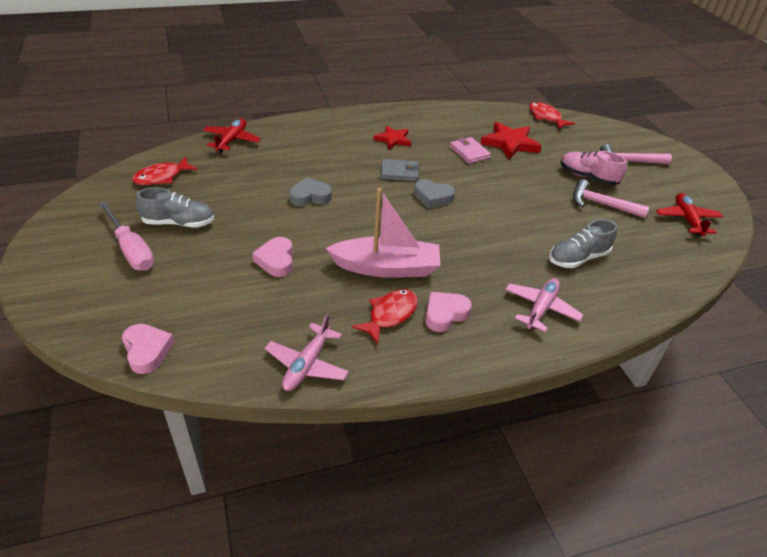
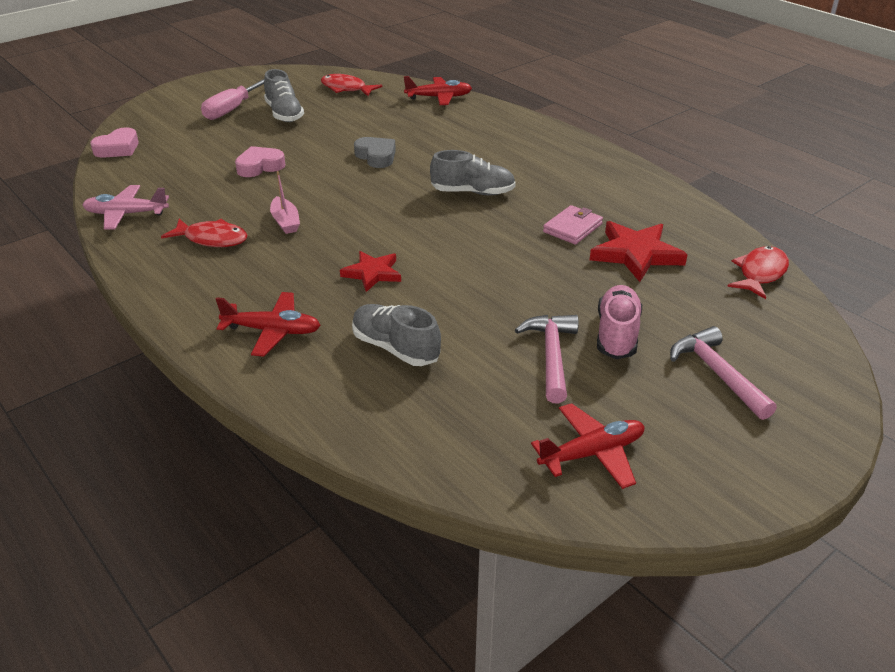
camera: 70 degrees right, 5 degrees down
pink boat [326,188,441,278] -> pink boat [270,171,300,234], size x0.48
red star [373,125,411,150] -> red star moved to [340,251,401,292]
grey wallet [381,159,419,181] -> grey shoe [430,150,516,195]
grey heart [414,179,455,209] -> none
pink heart [425,292,472,332] -> none
pink plane [505,278,583,332] -> red plane [216,292,321,357]

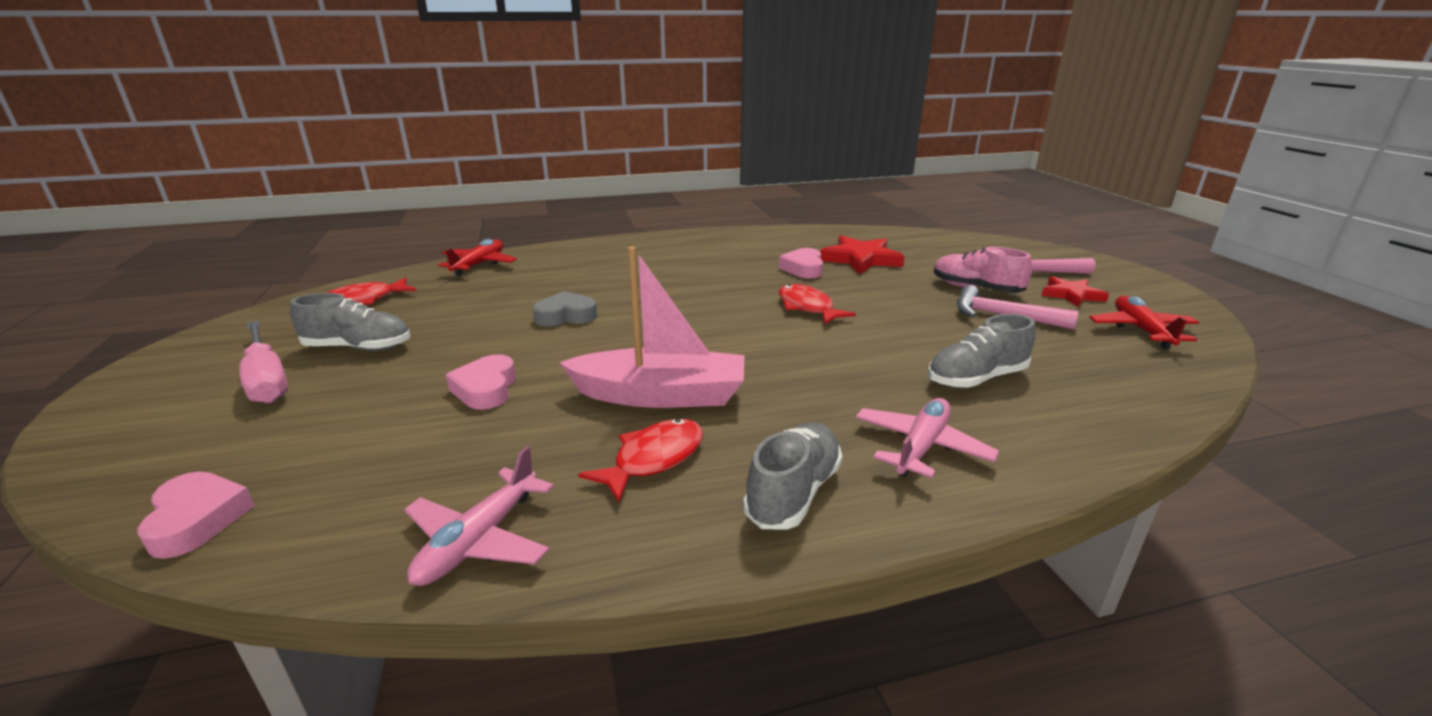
camera: 65 degrees left, 10 degrees down
red plane [216,292,321,357] -> pink plane [856,398,999,478]
pink boat [270,171,300,234] -> pink boat [559,247,745,408], size x2.07
red star [340,251,401,292] -> red star moved to [1042,276,1109,307]
grey shoe [430,150,516,195] -> grey shoe moved to [743,422,842,530]
pink wallet [543,205,603,245] -> pink heart [779,248,823,278]
red fish [727,246,789,299] -> red fish moved to [779,284,856,324]

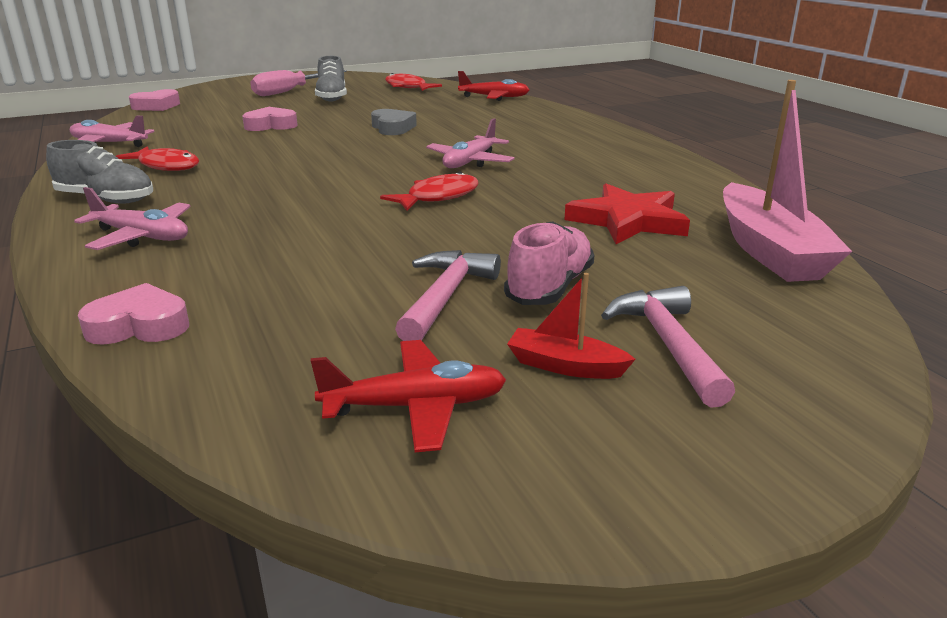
camera: 80 degrees right, 0 degrees up
pink boat [559,247,745,408] -> pink boat moved to [723,80,853,282]
pink heart [779,248,823,278] -> pink heart moved to [78,283,189,345]
grey shoe [928,314,1036,388] -> none
red star [1042,276,1109,307] -> red boat [507,273,635,379]
none -> pink plane [426,118,515,168]

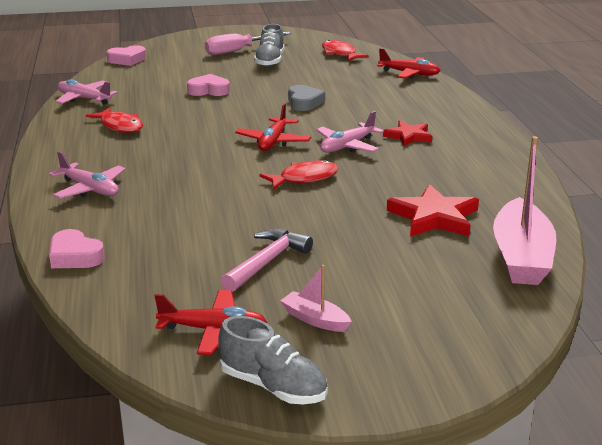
camera: 15 degrees right, 0 degrees up
grey shoe [46,140,153,204] -> grey shoe moved to [219,316,328,404]
pink heart [78,283,189,345] -> pink heart turned 150 degrees counterclockwise [49,229,105,268]
pink shoe [504,222,594,305] -> none
red boat [507,273,635,379] -> pink boat [280,265,352,332]
pink hammer [601,286,735,408] -> none
none -> red plane [235,103,311,151]
none -> red star [383,120,432,146]

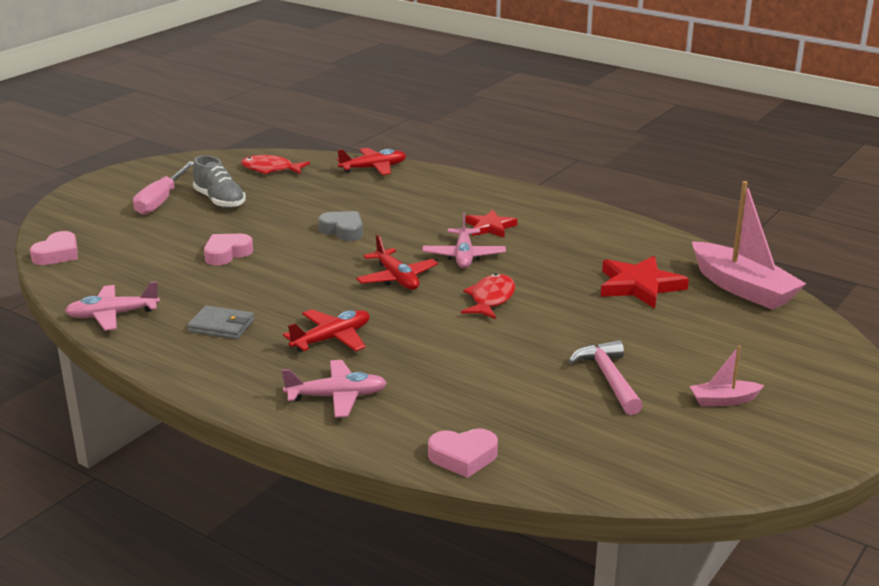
camera: 45 degrees left, 0 degrees up
red fish [86,107,143,133] -> grey wallet [187,305,255,339]
red plane [154,290,267,355] -> red plane moved to [283,309,369,352]
grey shoe [219,316,328,404] -> none

